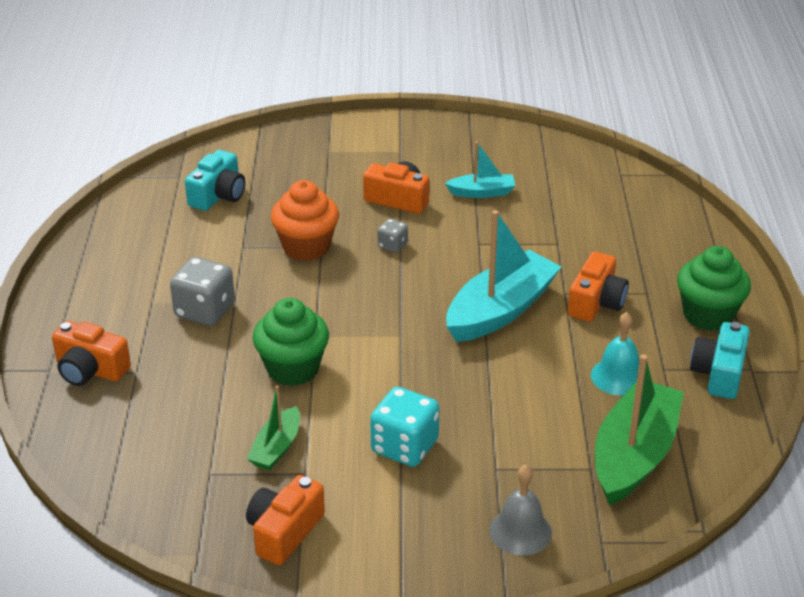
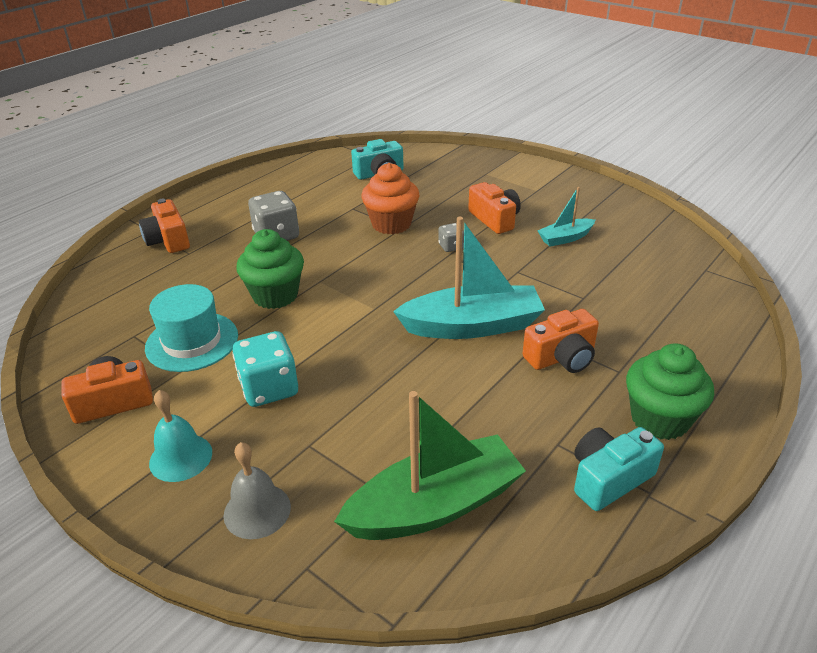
camera: 40 degrees right, 0 degrees up
green boat [247,386,300,471] -> turquoise hat [145,284,238,372]
turquoise boat [445,141,516,198] -> turquoise boat turned 120 degrees clockwise [537,187,595,247]
turquoise bell [591,312,639,396] -> turquoise bell moved to [149,390,212,482]

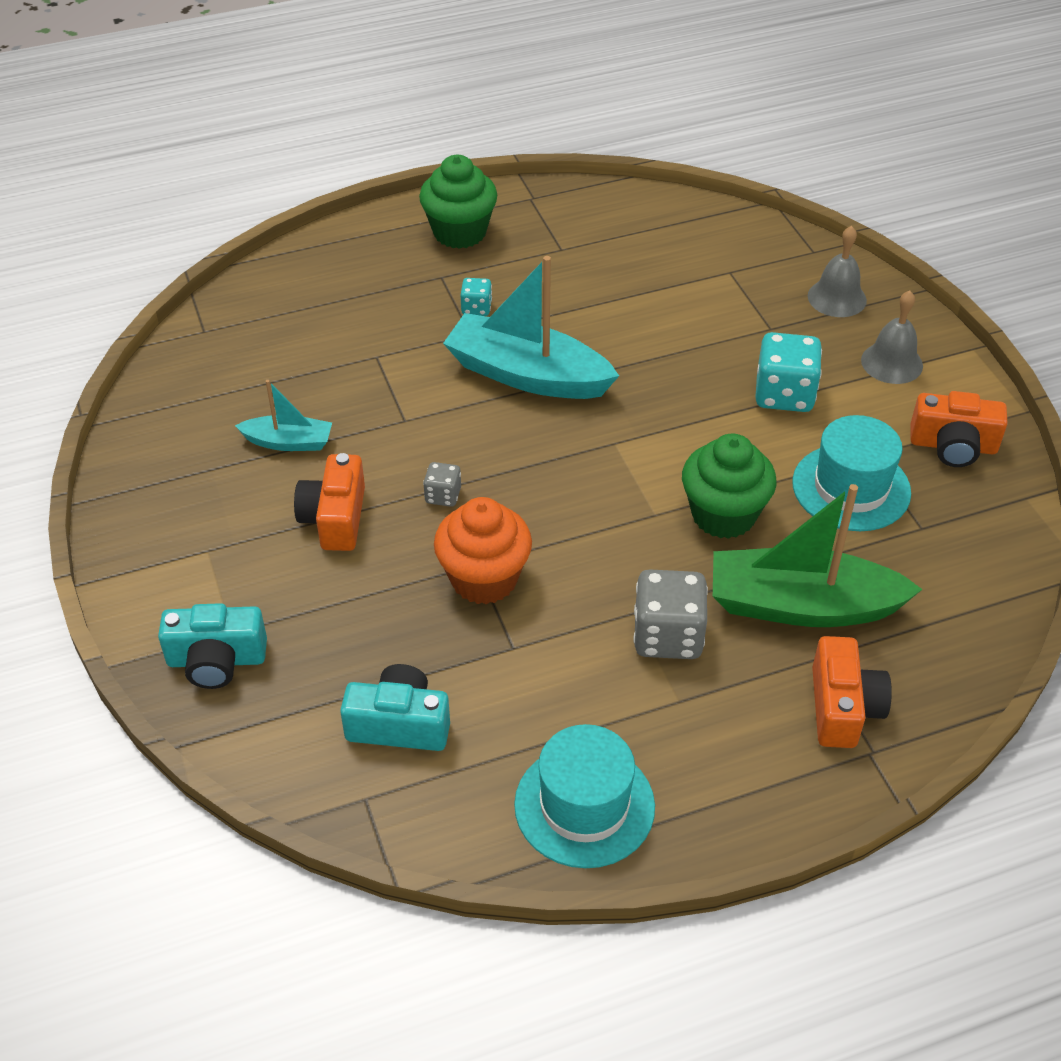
camera: 150 degrees left, 10 degrees up
turquoise bell [149,390,212,482] -> grey bell [861,291,923,384]
green boat [334,391,526,540] -> green boat moved to [713,484,923,627]
orange camera [523,309,599,373] -> turquoise dice [461,278,492,316]
turquoise camera [574,427,664,511] -> turquoise camera moved to [158,603,267,689]
none -> turquoise hat [514,724,655,868]

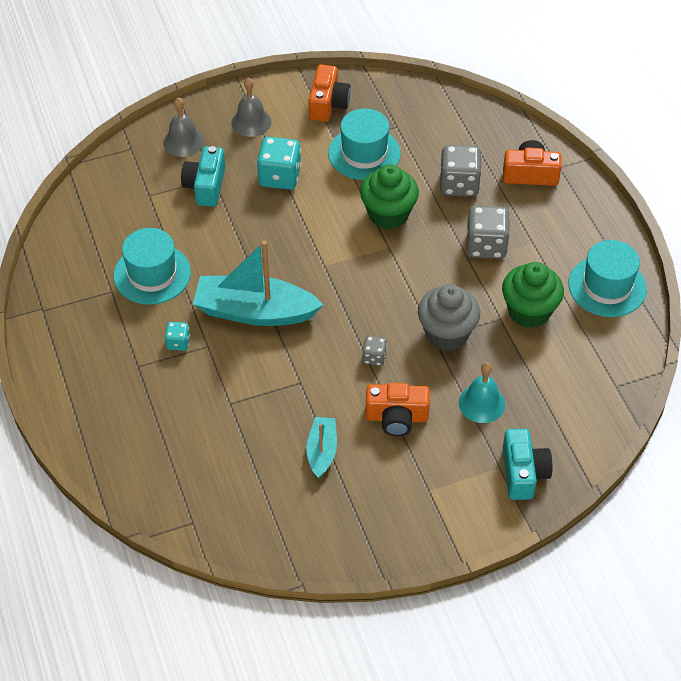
camera: 90 degrees left, 5 degrees up
turquoise camera [340,664,450,751] -> turquoise camera moved to [181,146,225,207]
green cupcake [419,155,497,249] -> green cupcake moved to [502,262,564,328]
orange cupcake [434,497,532,604] -> grey cupcake [418,284,480,351]
turquoise boat [443,256,619,399] -> turquoise boat turned 75 degrees clockwise [193,241,323,326]
green boat [713,484,923,627] -> grey dice [440,145,482,196]
none -> turquoise hat [114,228,191,305]
none -> turquoise bell [459,362,505,423]

